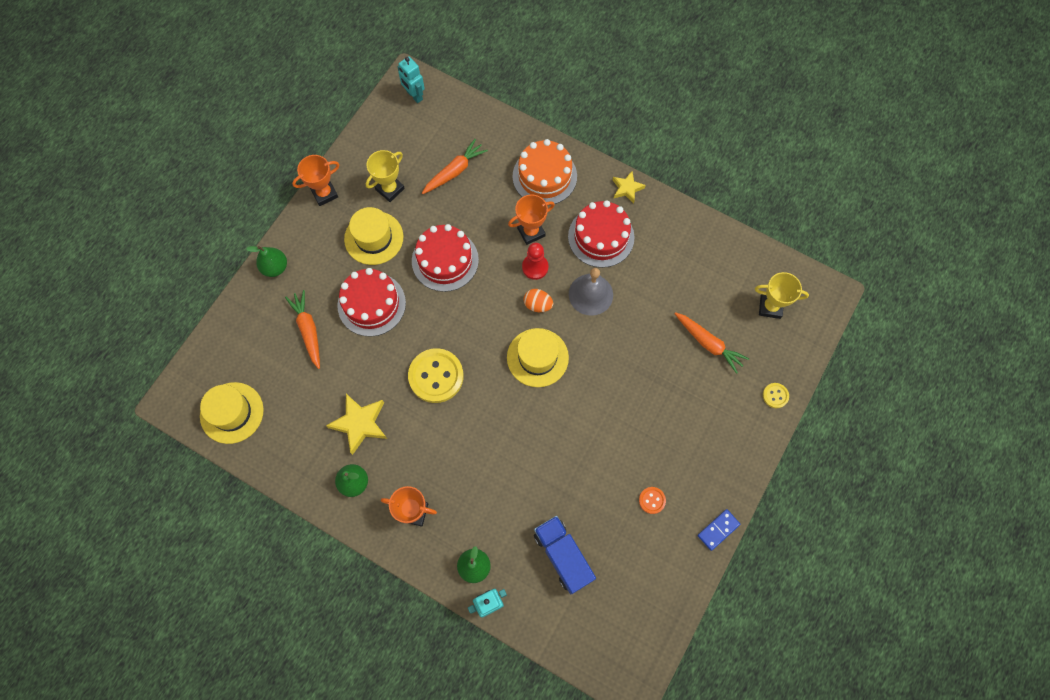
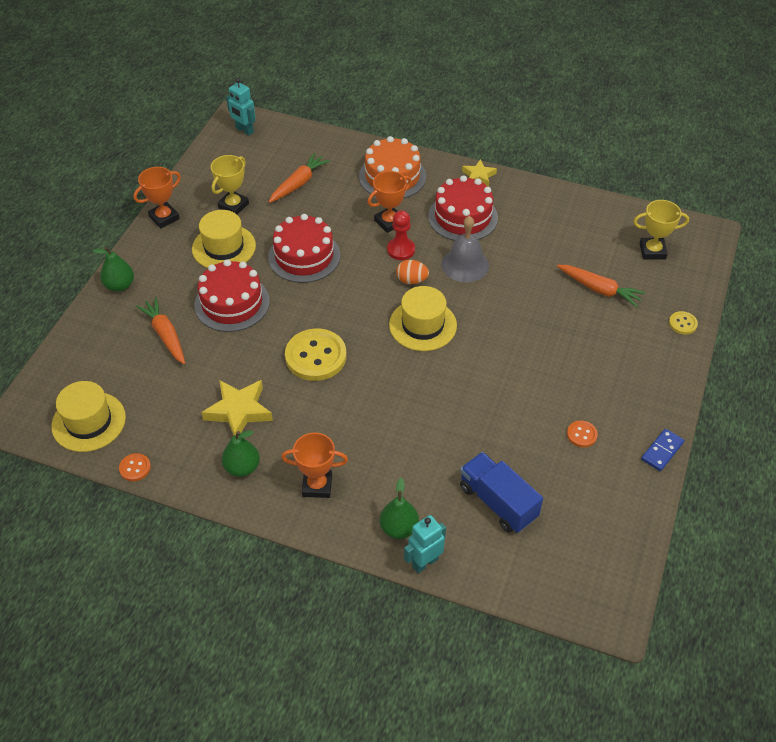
camera: 10 degrees left, 20 degrees down
none -> orange button [119,453,151,481]

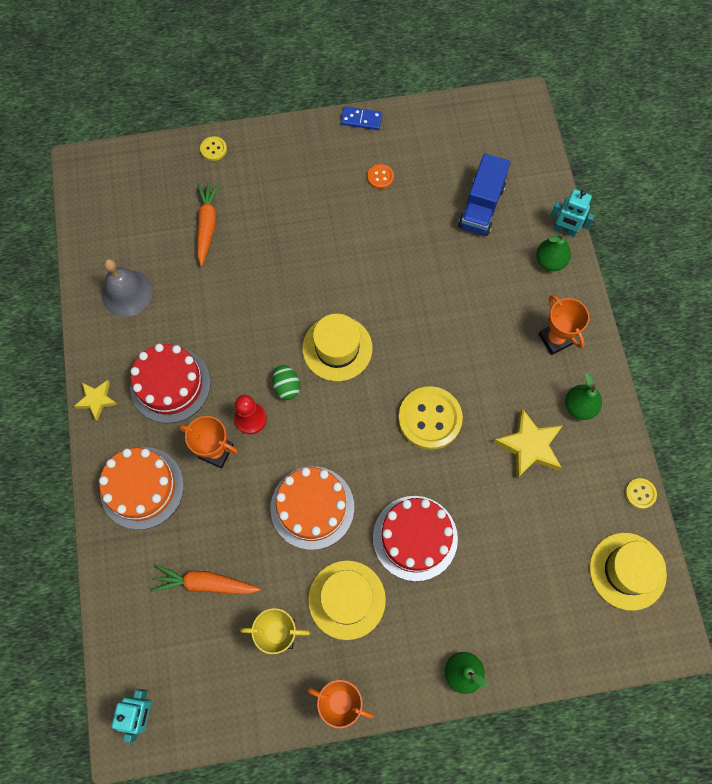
camera: 120 degrees left, 20 degrees up
orange button [119,453,151,481] -> yellow button [625,478,657,509]
orange carrot [136,297,185,364] -> none
red cake [268,214,340,283] -> orange cake [270,466,354,550]
orange egg [396,260,429,284] -> green egg [272,365,300,400]
grey bell [441,216,489,282] -> grey bell moved to [102,259,153,317]
yellow trophy [633,200,689,260] -> none

